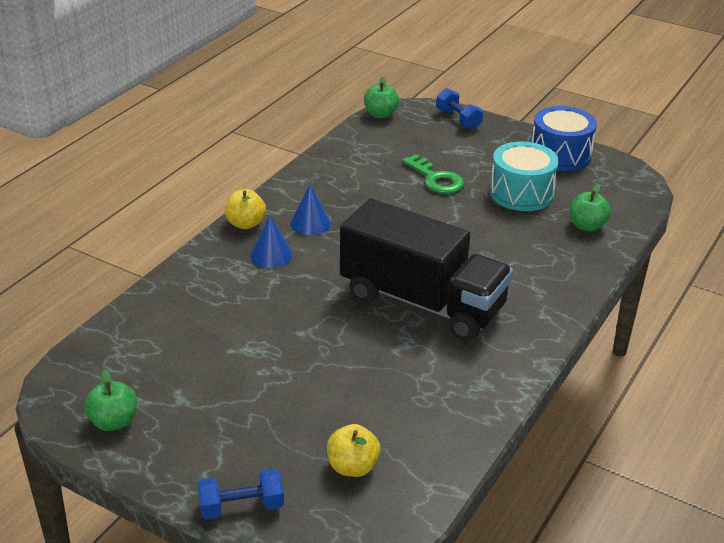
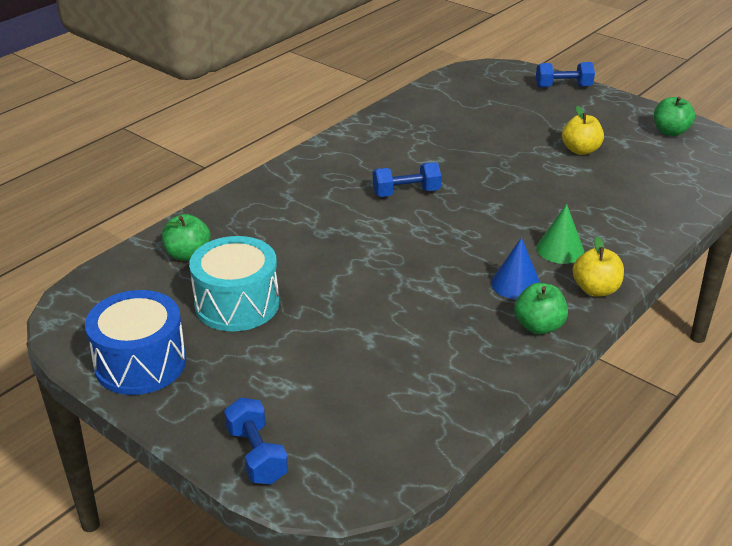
camera: 170 degrees left, 0 degrees up
blue cone [250,215,293,268] -> green cone [536,204,584,264]
yellow apple [327,424,381,477] -> yellow apple moved to [562,106,604,155]
black truck [340,198,513,341] -> blue dumbbell [373,162,441,197]
green apple [364,76,399,118] -> green apple moved to [514,283,568,334]
green key [402,154,464,194] -> none

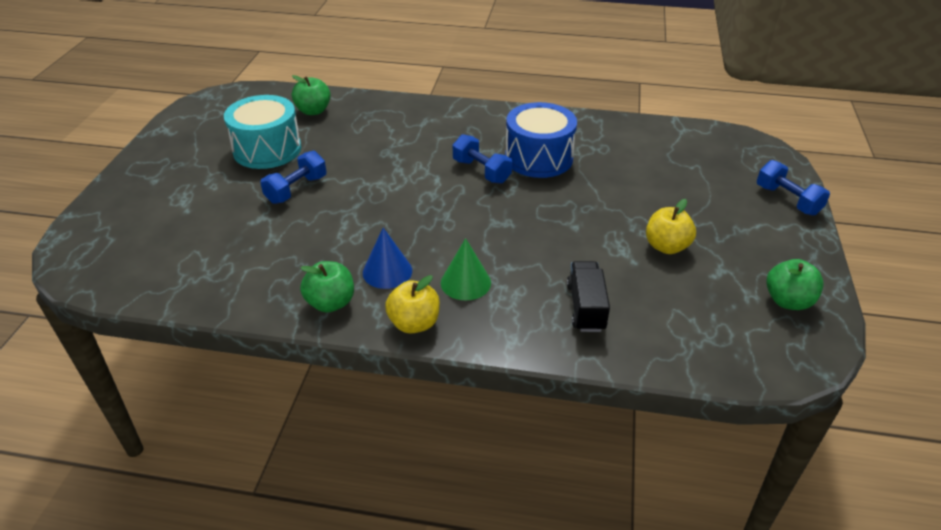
camera: 60 degrees right, 5 degrees up
blue drum [85,290,186,395] -> blue drum moved to [505,102,577,178]
blue dumbbell [224,397,288,484] -> blue dumbbell moved to [260,151,326,204]
none -> black truck [567,261,610,332]

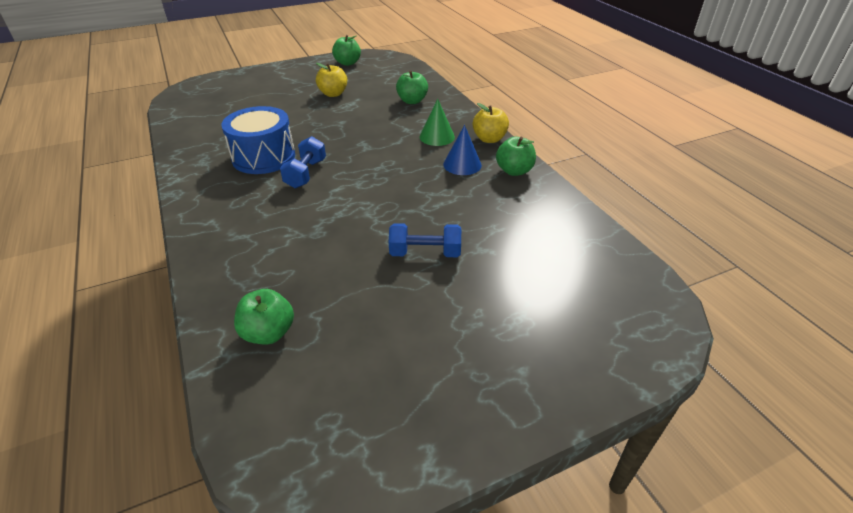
camera: 125 degrees left, 0 degrees up
turquoise drum [224,95,301,169] -> none
black truck [567,261,610,332] -> green apple [396,71,428,104]
blue dumbbell [757,160,830,216] -> none

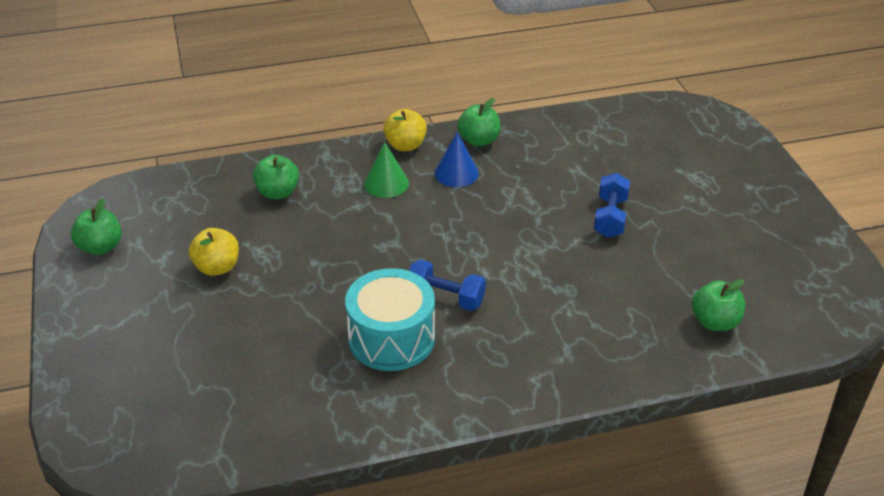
camera: 80 degrees left, 0 degrees up
blue drum [221,106,295,174] -> turquoise drum [345,268,435,371]

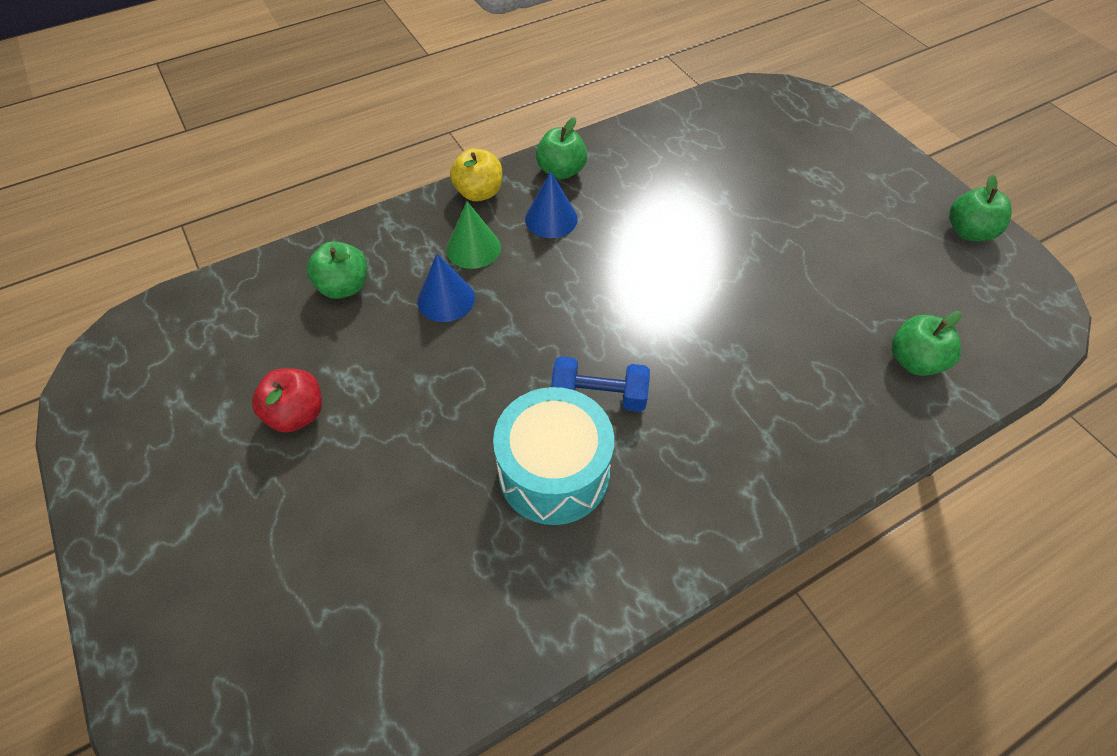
camera: 15 degrees left, 15 degrees up
green apple [71,198,122,255] -> green apple moved to [950,175,1012,241]
yellow apple [189,228,239,276] -> red apple [252,368,322,433]
blue dumbbell [594,173,630,238] -> none
none -> blue cone [417,254,475,322]

